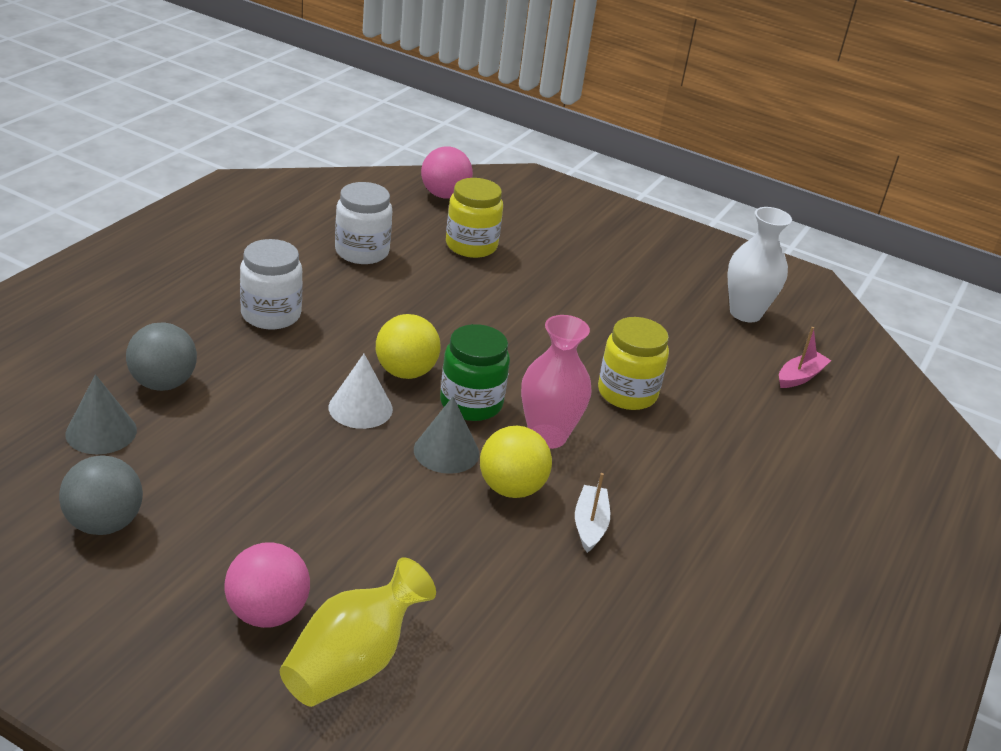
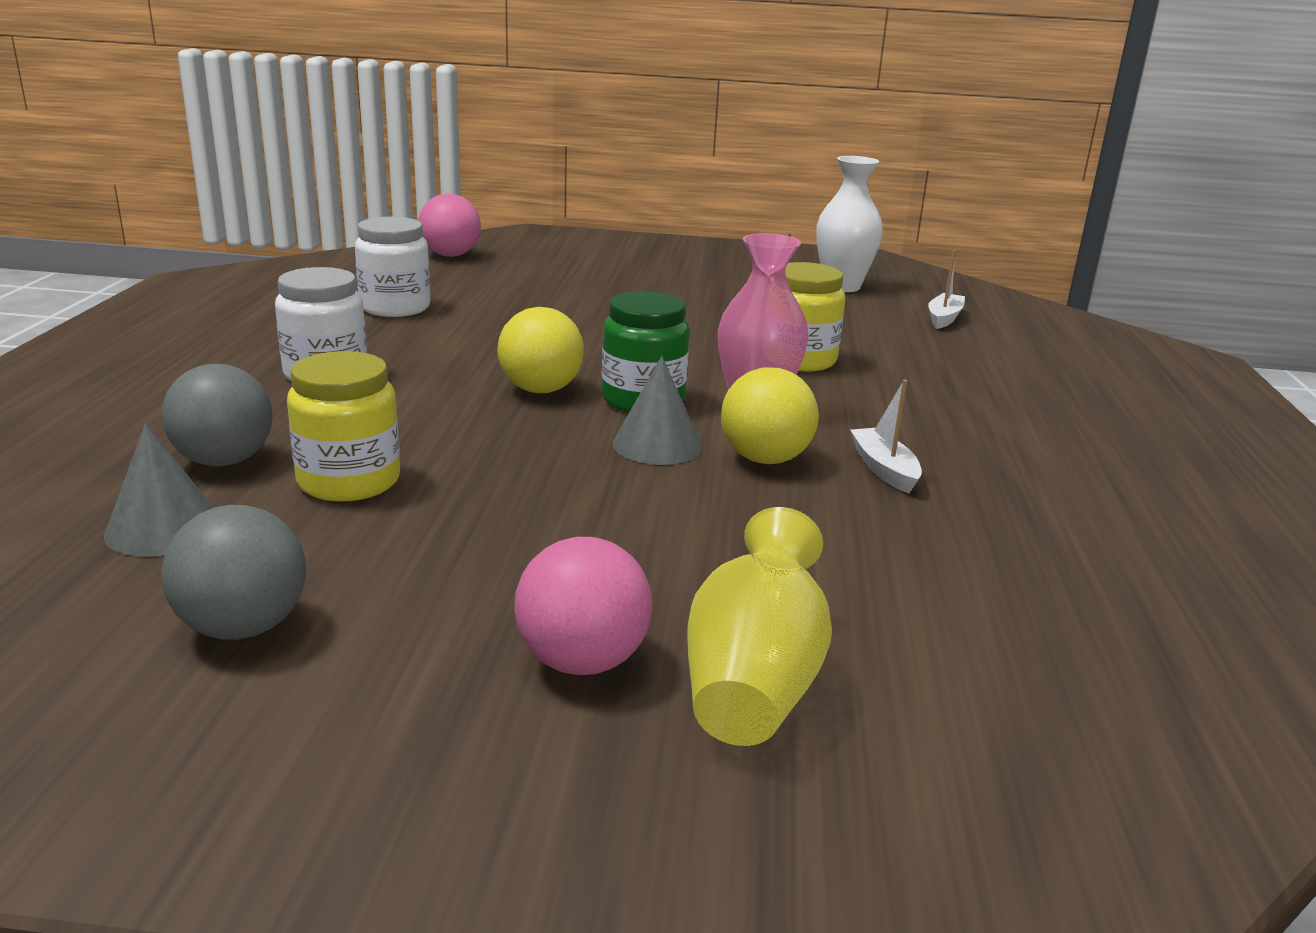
camera: 20 degrees left, 10 degrees down
white cone [329,354,393,429] -> none
yellow jar [446,178,503,258] -> yellow jar moved to [287,351,400,502]
pink boat [779,327,832,388] -> white boat [928,250,965,329]

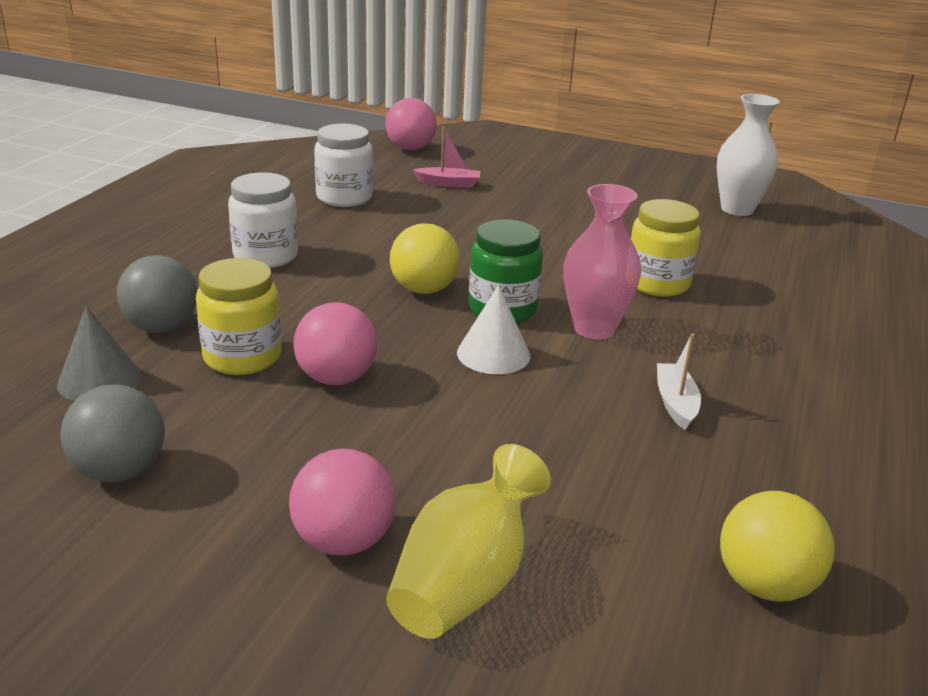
camera: 15 degrees right, 5 degrees up
grey cone [613,356,702,465] -> white cone [457,285,530,374]
yellow ball [721,367,819,464] -> yellow ball moved to [720,491,835,601]
white boat [928,250,965,329] -> none
none -> pink ball [293,302,377,386]
none -> pink boat [413,127,480,188]

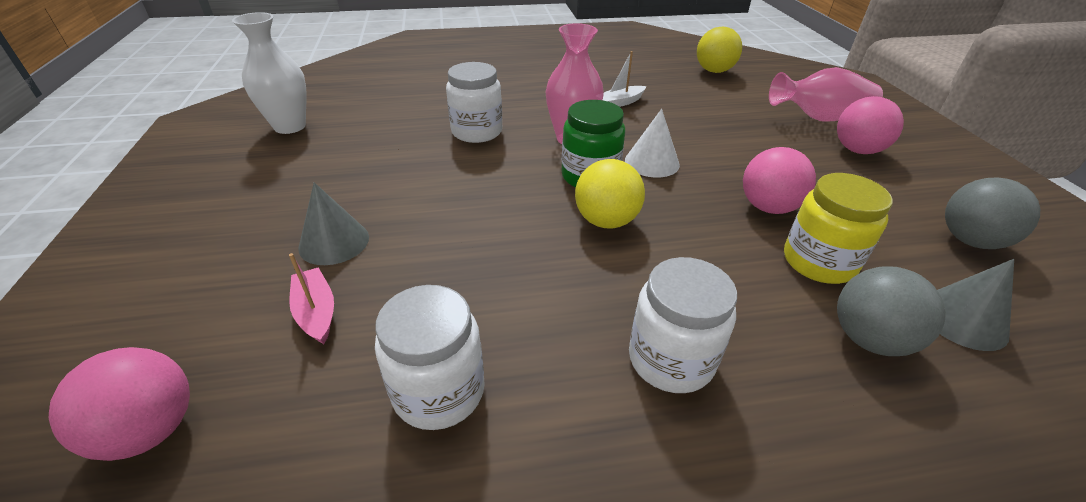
camera: 120 degrees left, 10 degrees up
yellow vase [386,444,551,639] -> pink vase [769,67,883,121]
yellow jar [631,199,701,297] -> white jar [446,62,502,143]
none -> grey cone [298,182,369,265]

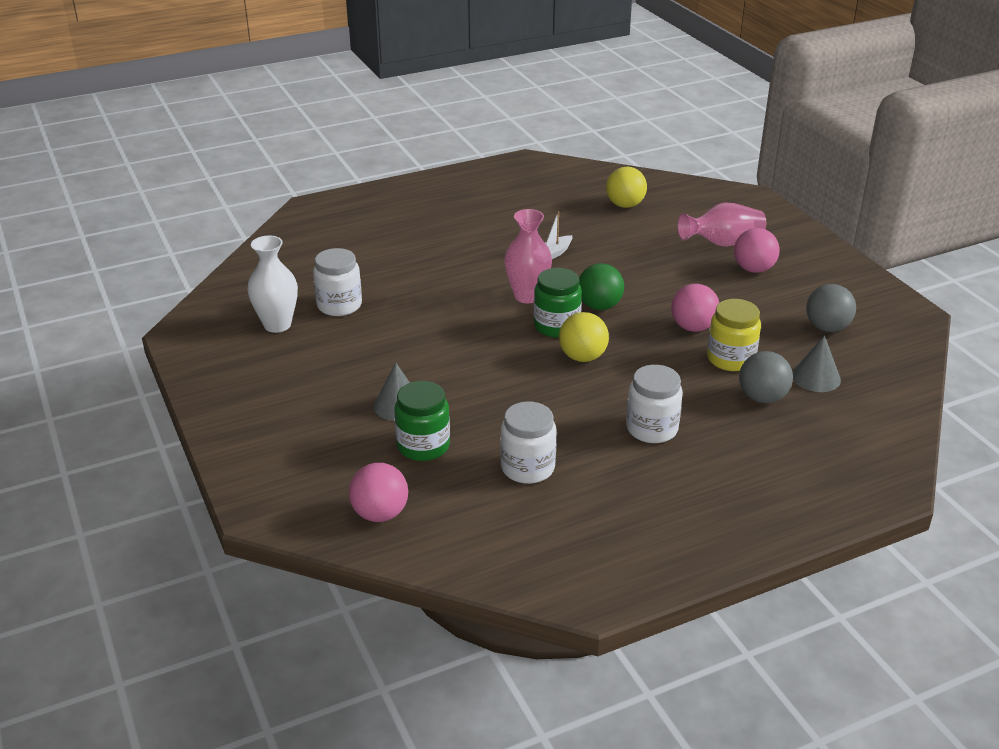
camera: 15 degrees left, 5 degrees down
pink boat [289,253,334,344] -> green jar [394,381,450,461]
white jar [446,62,502,143] -> white jar moved to [313,248,362,316]
white cone [625,109,680,178] -> green ball [579,263,624,310]

